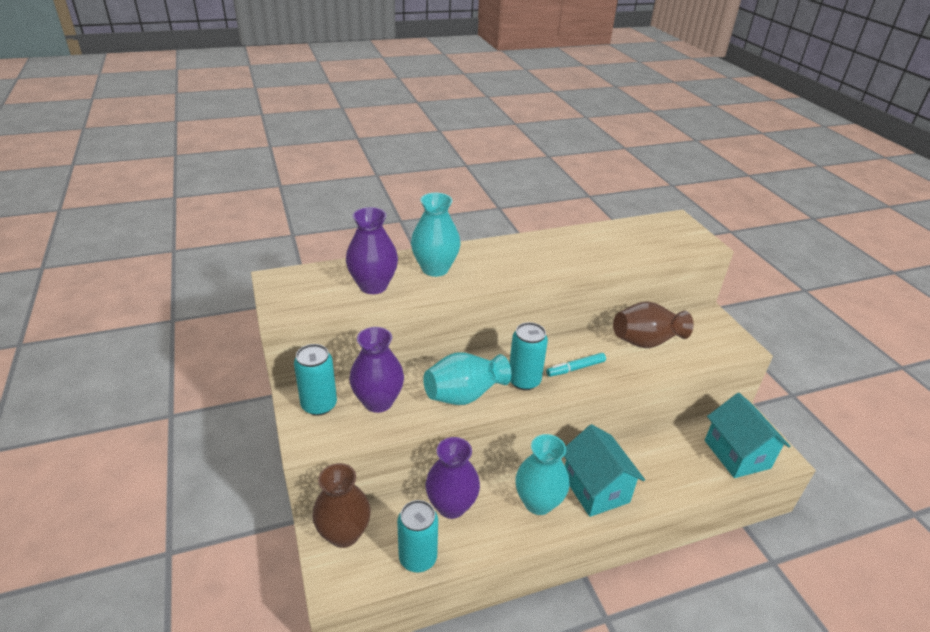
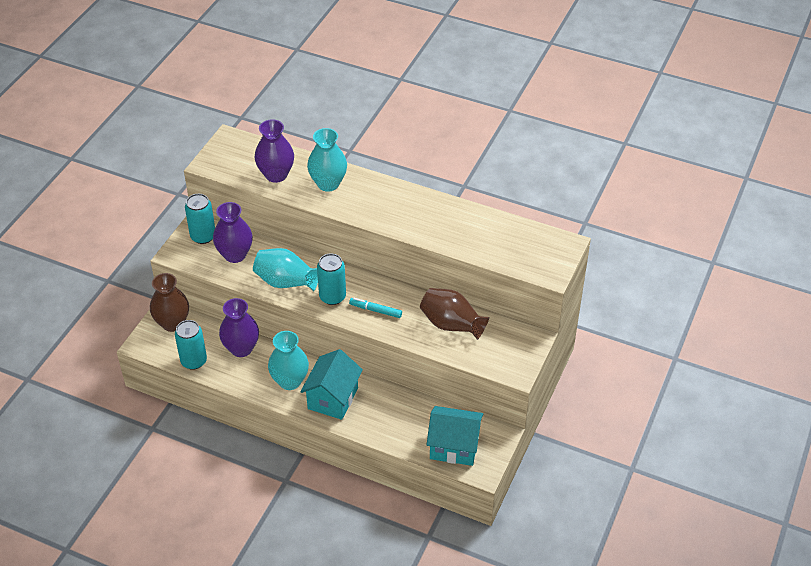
camera: 45 degrees right, 10 degrees up
turquoise house [705,393,791,478] -> turquoise house turned 75 degrees clockwise [426,406,483,466]

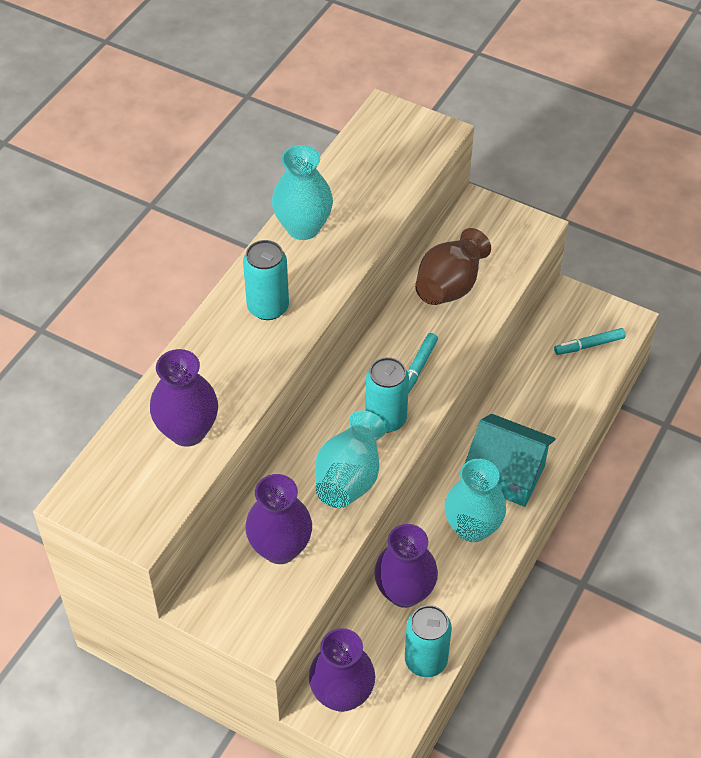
camera: 85 degrees left, 5 degrees up
brown vase [150,273,189,332] -> purple vase [309,628,375,712]
turquoise can [185,194,215,244] -> turquoise can moved to [243,240,289,320]
turquoise vase [307,128,347,192] -> turquoise vase moved to [272,145,333,240]
turquoise house [426,406,483,466] -> turquoise marker [554,328,626,355]

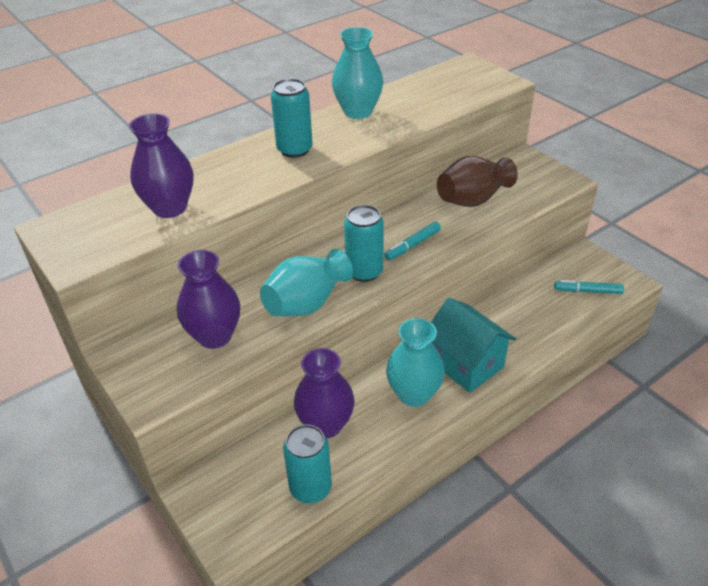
camera: 25 degrees right, 10 degrees down
purple vase [309,628,375,712] -> none

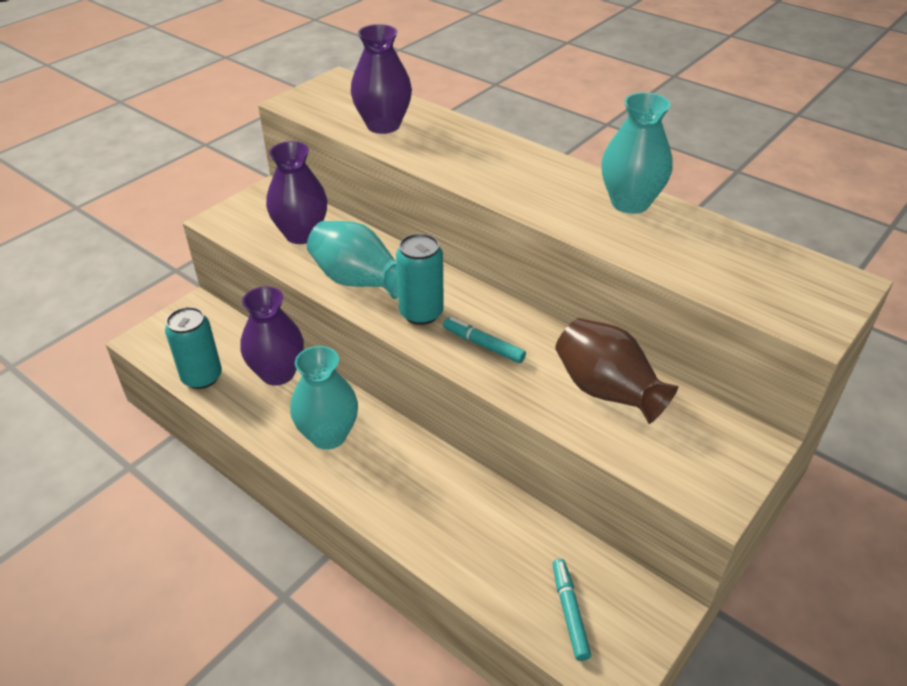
camera: 75 degrees right, 0 degrees up
turquoise can [271,78,313,158] -> none
turquoise house [431,298,516,393] -> none

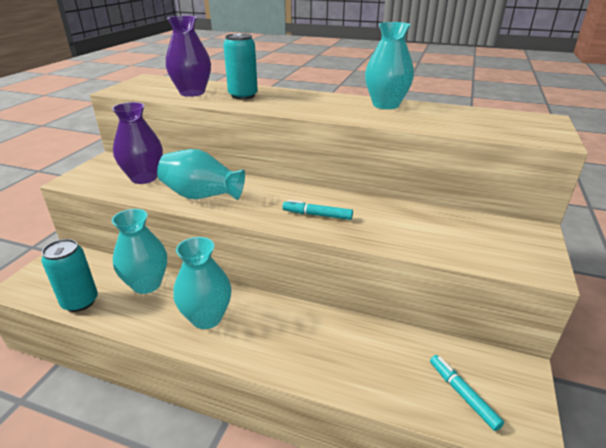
camera: 20 degrees left, 10 degrees down
purple vase [240,286,304,386] -> turquoise vase [112,209,167,294]
turquoise can [396,233,444,325] -> turquoise can moved to [223,33,258,99]
brown vase [555,318,678,424] -> none

